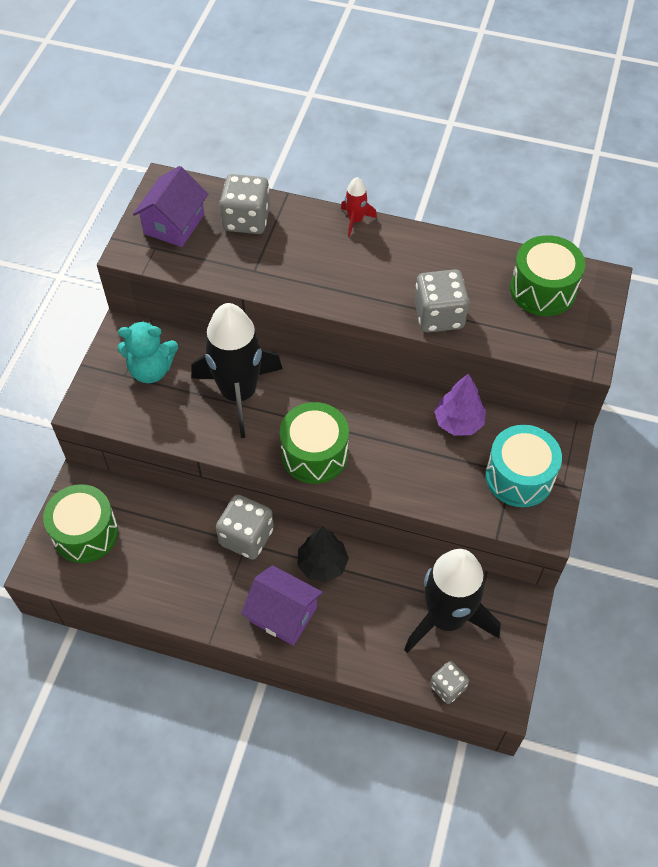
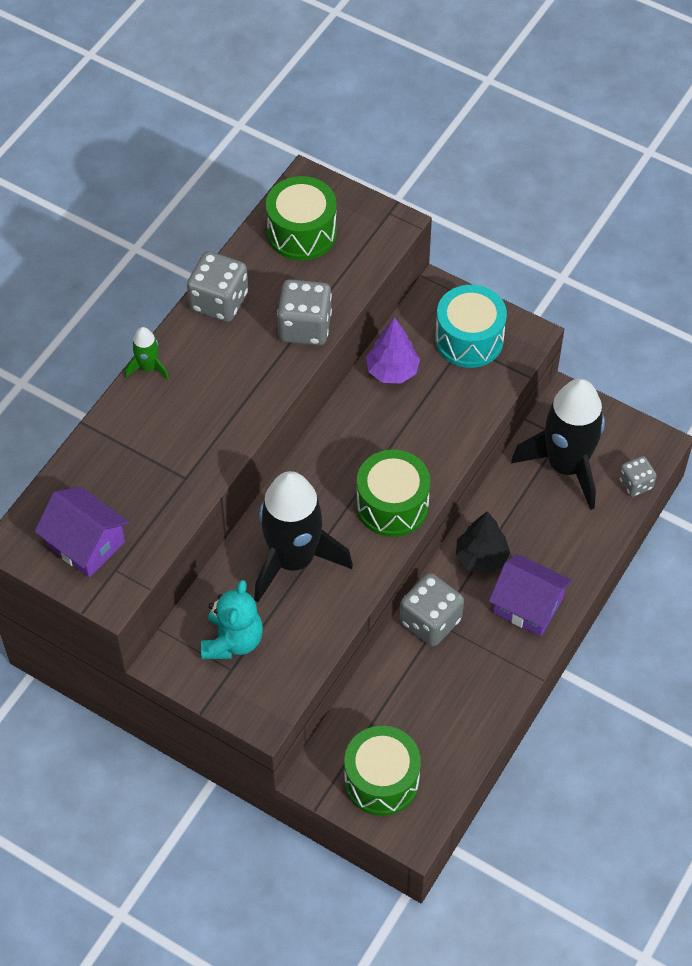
camera: 75 degrees left, 0 degrees up
grey dice [220,174,270,234] -> grey dice moved to [187,251,248,322]
purple house [241,565,323,646] -> purple house turned 75 degrees clockwise [489,554,572,636]
red rocket [341,177,377,236] -> green rocket [125,327,169,380]

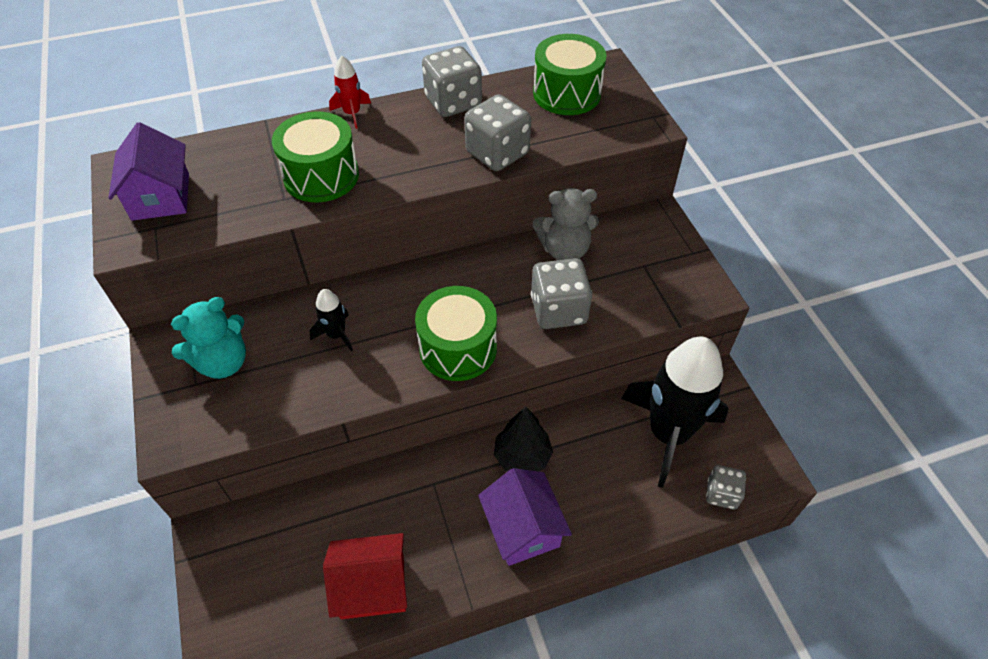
camera: 40 degrees right, 5 degrees down
green rocket [125,327,169,380] -> red rocket [329,56,371,129]
black rocket [254,471,353,602] -> black rocket [309,289,353,352], size x0.43
green drum [344,726,421,816] -> green drum moved to [272,111,359,202]
purple tree [366,317,420,384] -> grey teddy bear [533,188,599,260]
grey dice [400,573,464,646] -> grey dice moved to [531,258,592,329]
turquoise drum [435,285,507,368] -> none
none -> red house [323,533,407,619]

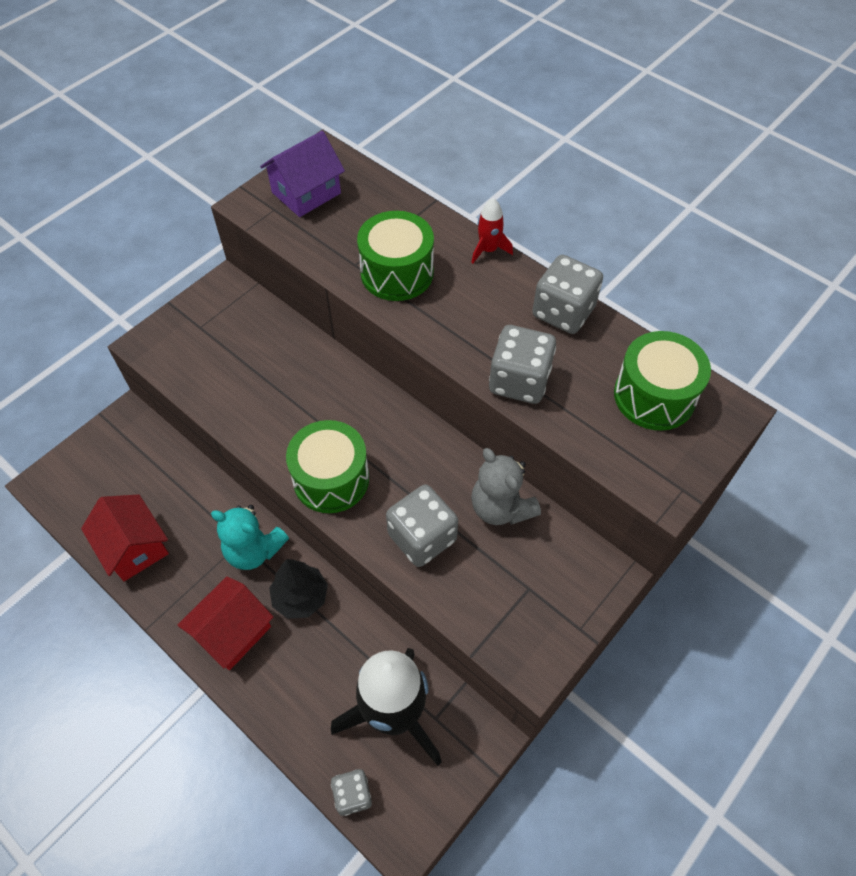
camera: 60 degrees right, 5 degrees up
turquoise teddy bear [171,297,246,379] -> turquoise teddy bear moved to [211,505,289,570]
black rocket [309,289,353,352] -> none
purple house [478,468,572,566] -> red house [177,576,273,670]

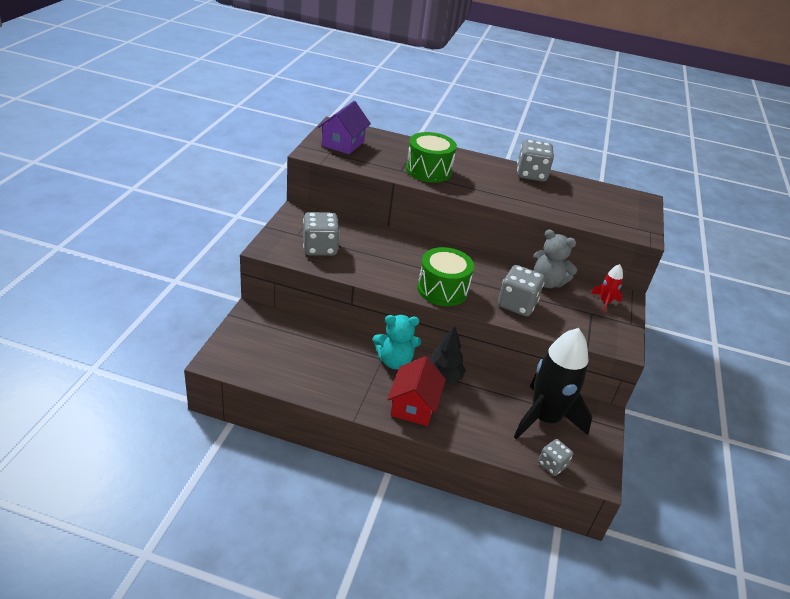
camera: 30 degrees left, 20 degrees down
red house [81,494,169,581] -> none
red rocket [471,198,513,264] -> red rocket moved to [591,264,623,312]
grey dice [489,325,556,404] -> grey dice moved to [303,212,340,256]
green drum [614,331,711,430] -> none

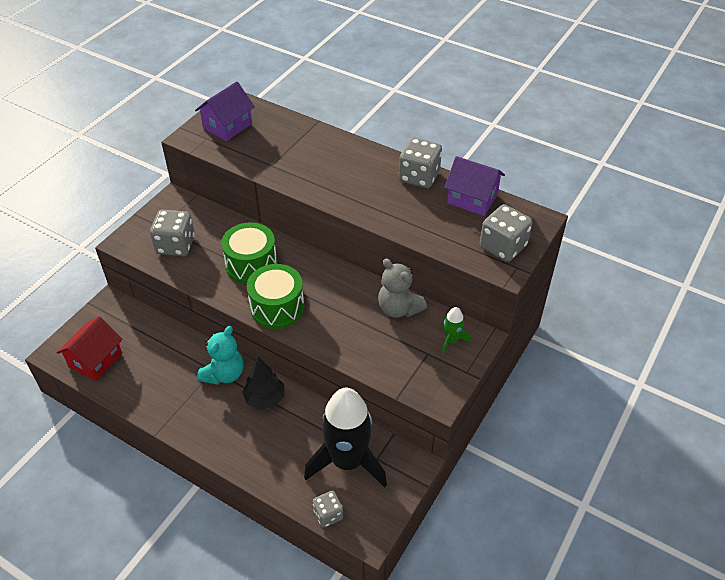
camera: 20 degrees right, 10 degrees up
turquoise teddy bear [373,315,421,369] -> turquoise teddy bear turned 75 degrees counterclockwise [197,326,244,385]
red house [387,356,446,426] -> red house moved to [57,316,123,381]
green drum [406,132,457,183] -> green drum moved to [221,222,277,284]
grey dice [498,265,545,316] -> grey dice moved to [480,204,532,262]
red rocket [591,264,623,312] -> green rocket [442,307,471,354]
none -> purple house [444,156,505,216]

